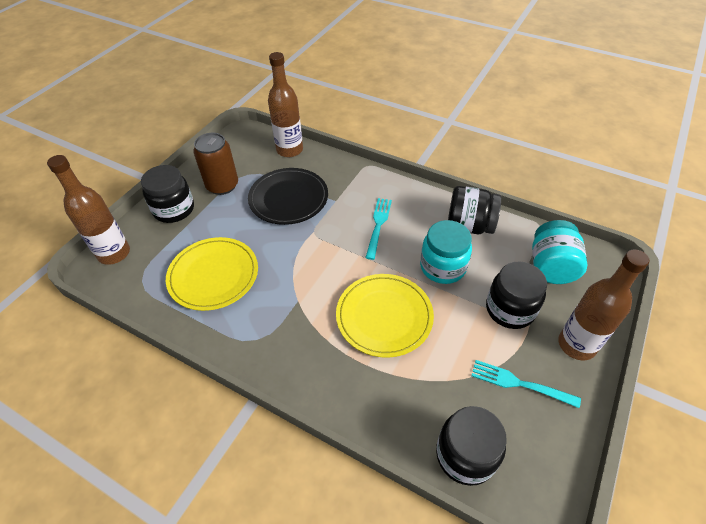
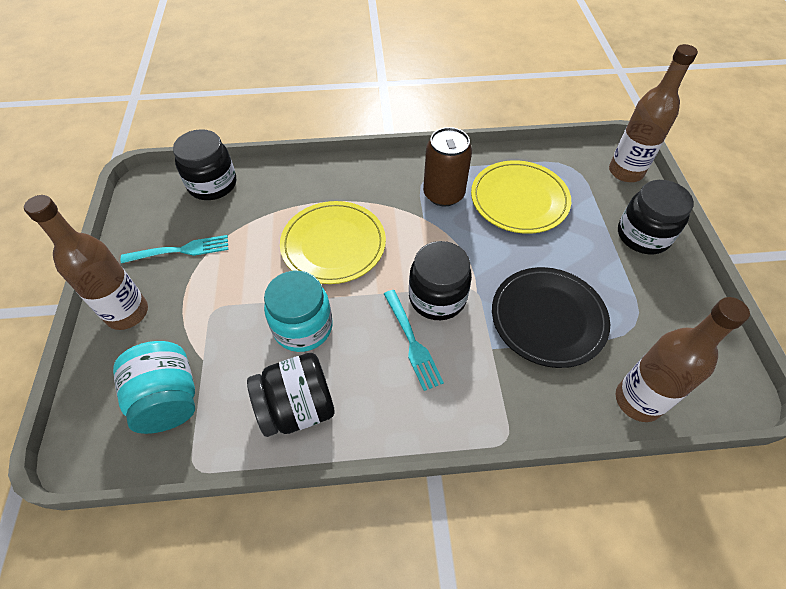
camera: 145 degrees right, 5 degrees up
brown can [193,133,238,195] -> brown can moved to [423,127,472,207]
black jar [486,261,547,329] -> black jar moved to [409,241,472,320]

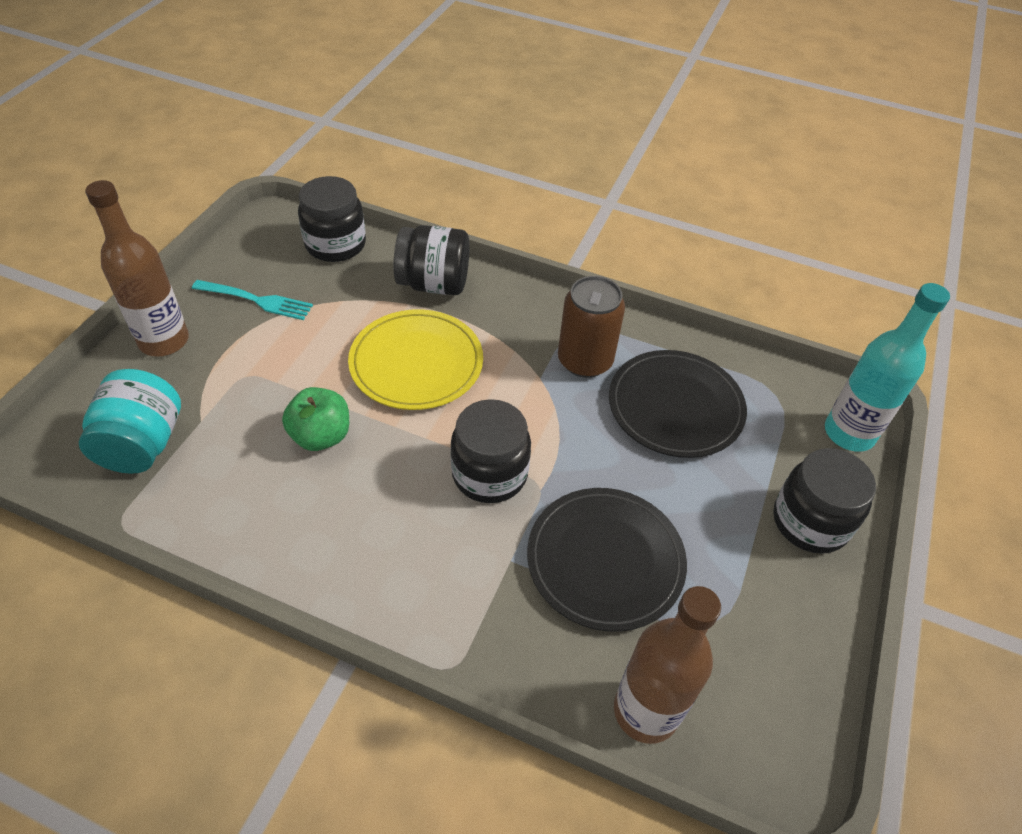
camera: 25 degrees right, 5 degrees down
black jar [247,353,335,437] -> black jar moved to [393,225,469,295]
turquoise jar [264,271,333,352] -> green apple [282,387,349,451]
turquoise fork [384,290,444,391] -> none
yellow plate [471,160,571,234] -> black plate [609,350,747,458]
brown bottle [609,44,698,182] -> turquoise bottle [825,283,950,452]

